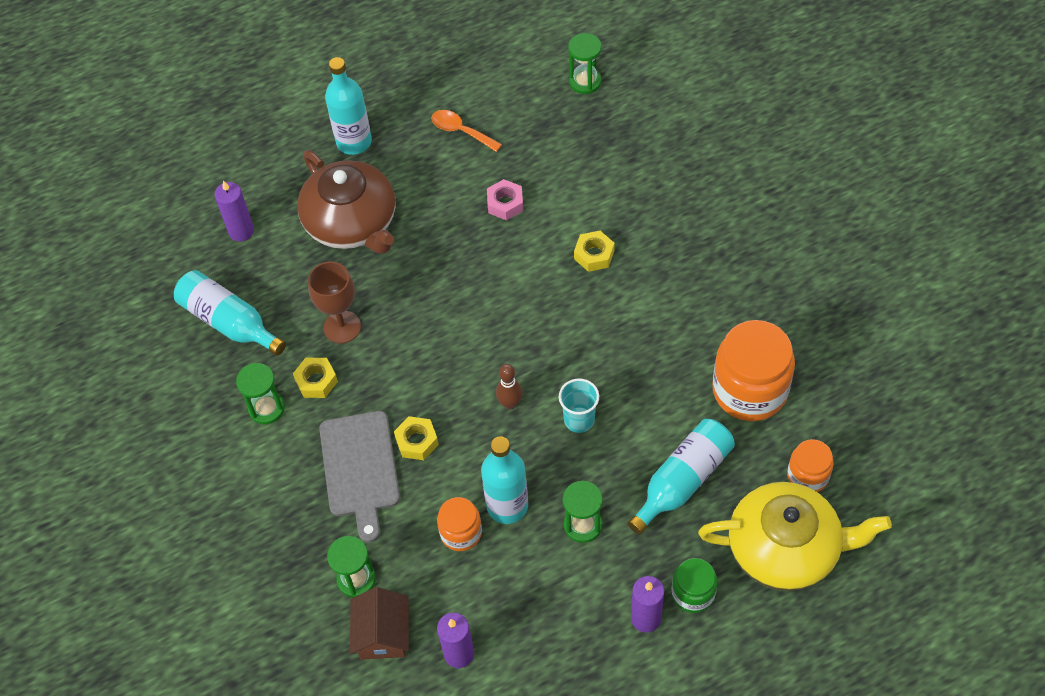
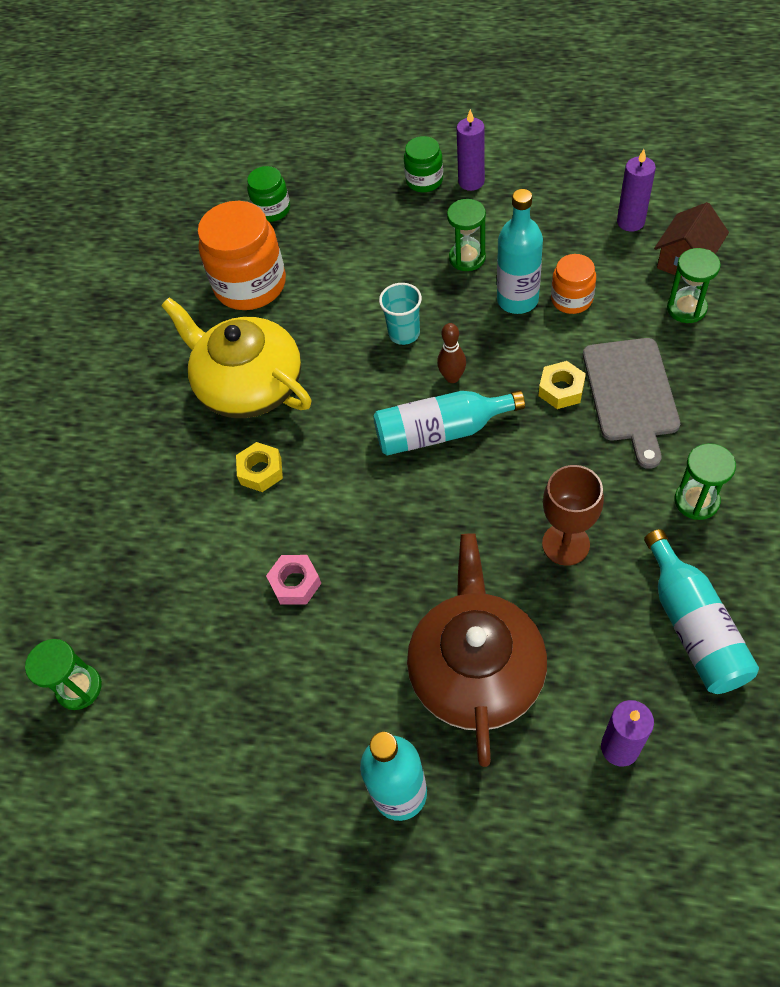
camera: 140 degrees left, 0 degrees up
yellow nut [293,358,338,398] -> none
grey cutting board [319,411,400,542] -> grey cutting board turned 150 degrees clockwise [583,338,680,469]
orange spoon [431,110,502,152] -> none
turquoise bottle [627,419,735,535] -> turquoise bottle moved to [373,390,525,456]
yellow teapot [698,482,892,591] -> yellow teapot moved to [162,297,311,418]
orange jar [787,439,834,492] -> green jar [247,166,290,222]

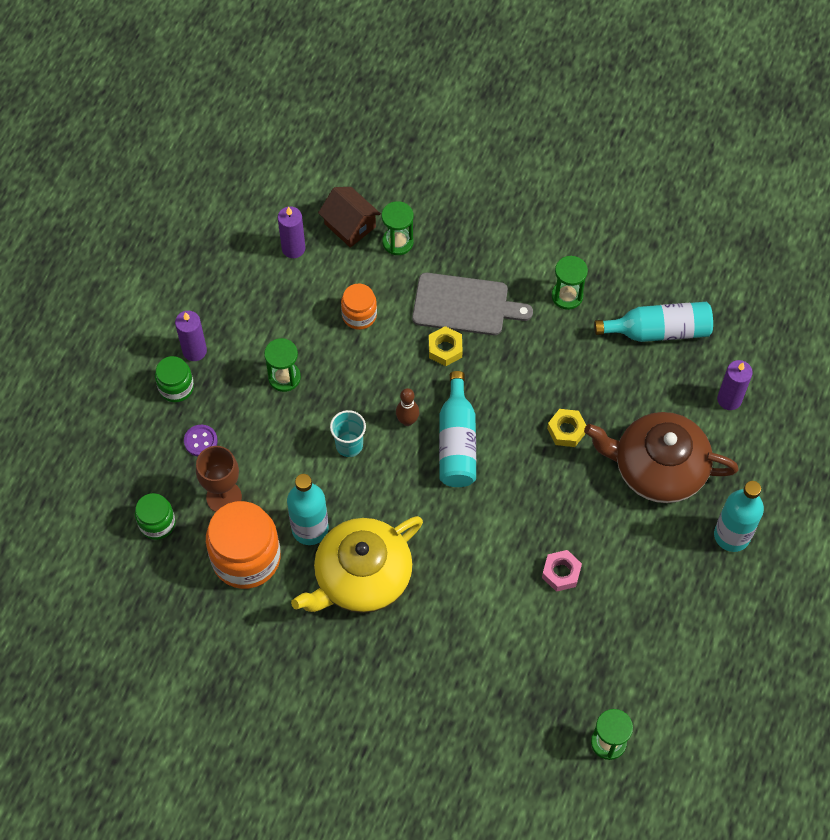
camera: 85 degrees left, 5 degrees up
yellow nut [236,442,283,492] -> yellow nut moved to [547,409,586,447]
turquoise bottle [497,189,543,314] -> turquoise bottle moved to [287,474,328,545]
brown goblet [542,465,604,566] -> brown goblet moved to [196,446,242,512]
none -> purple button [184,425,218,456]

